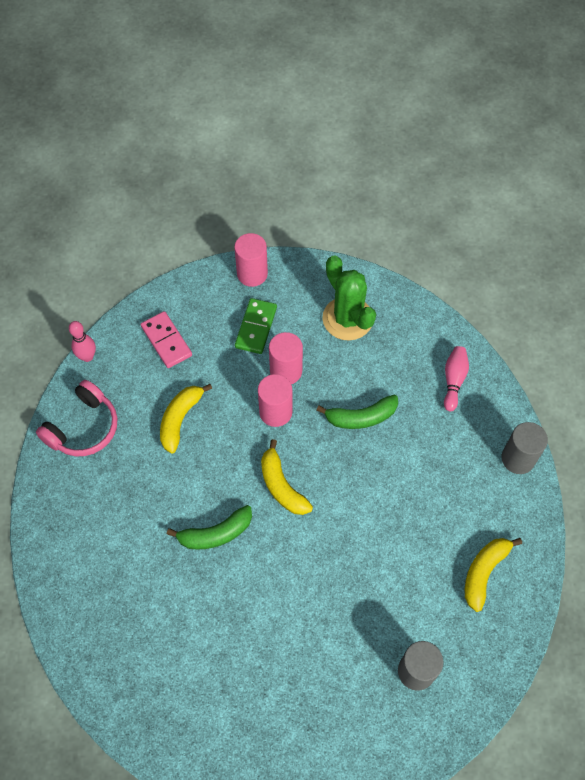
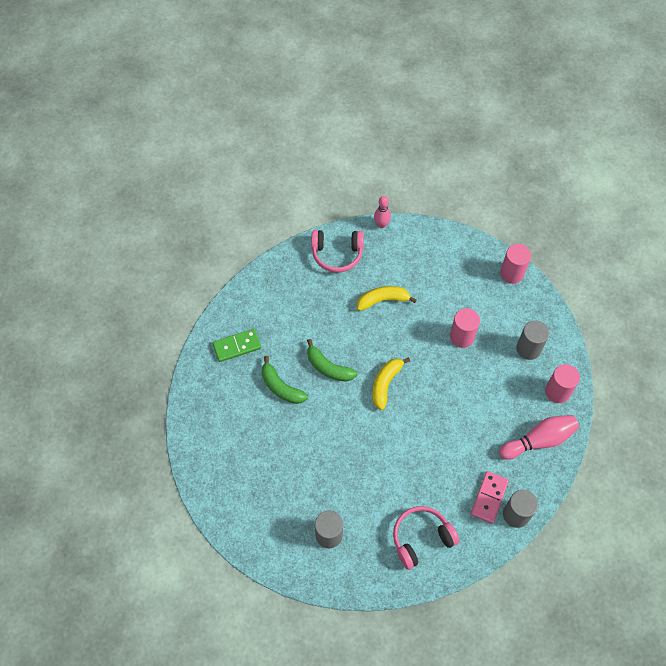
camera: 55 degrees right, 0 degrees up
pink domino [141,311,192,368] -> pink domino moved to [471,471,509,524]
green domino [235,298,277,354] -> green domino moved to [212,329,261,362]
pink cylinder [258,374,292,427] -> pink cylinder moved to [545,364,580,403]
green banana [317,395,398,429] -> green banana moved to [261,356,308,404]
green cactus [322,255,376,341] -> grey cylinder [516,320,549,360]
pink bowling pin [444,346,469,411] -> pink bowling pin [499,415,579,460], size x1.54
yellow banana [465,538,522,612] -> pink headphones [393,506,459,570]

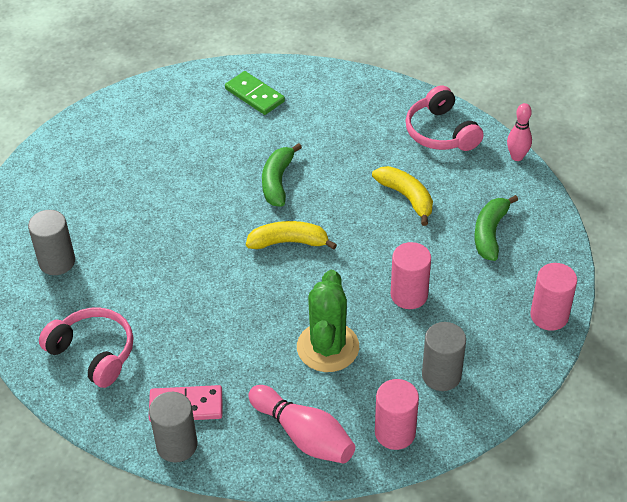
camera: 65 degrees right, 15 degrees down
green banana [261,356,308,404] -> green banana moved to [474,195,518,261]
none -> green cactus [297,270,359,372]

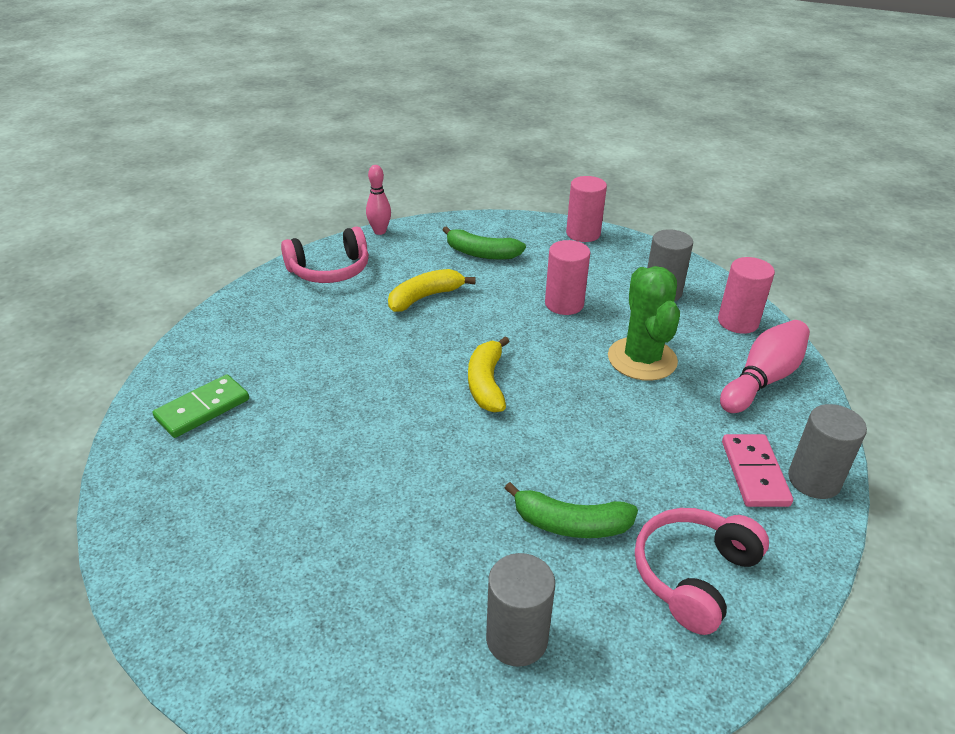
camera: 90 degrees left, 10 degrees down
green banana [262,143,302,207] -> green banana moved to [505,482,638,538]
green cactus [297,270,359,372] -> green cactus turned 75 degrees clockwise [608,266,680,381]

